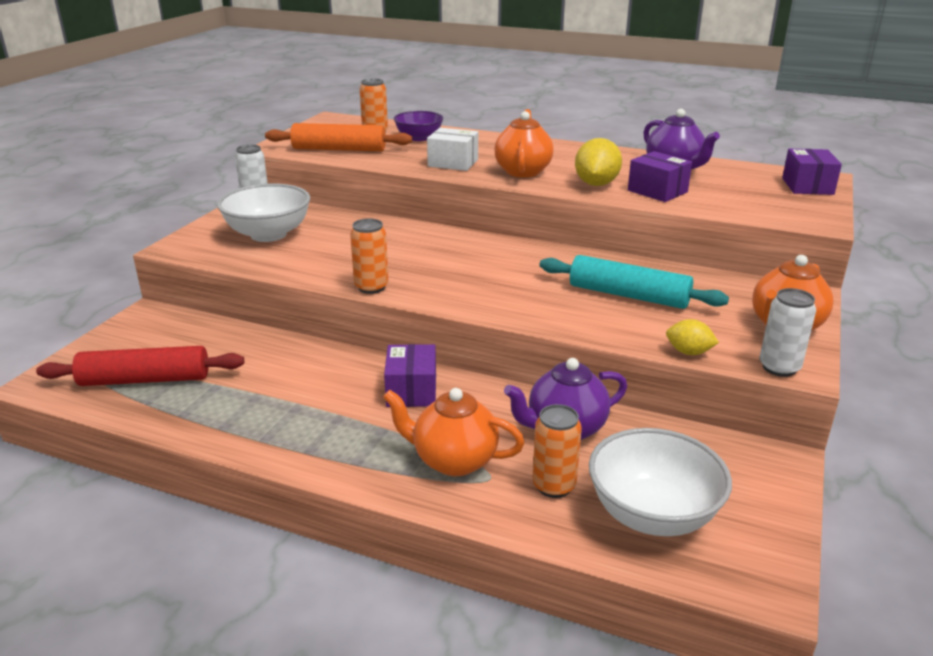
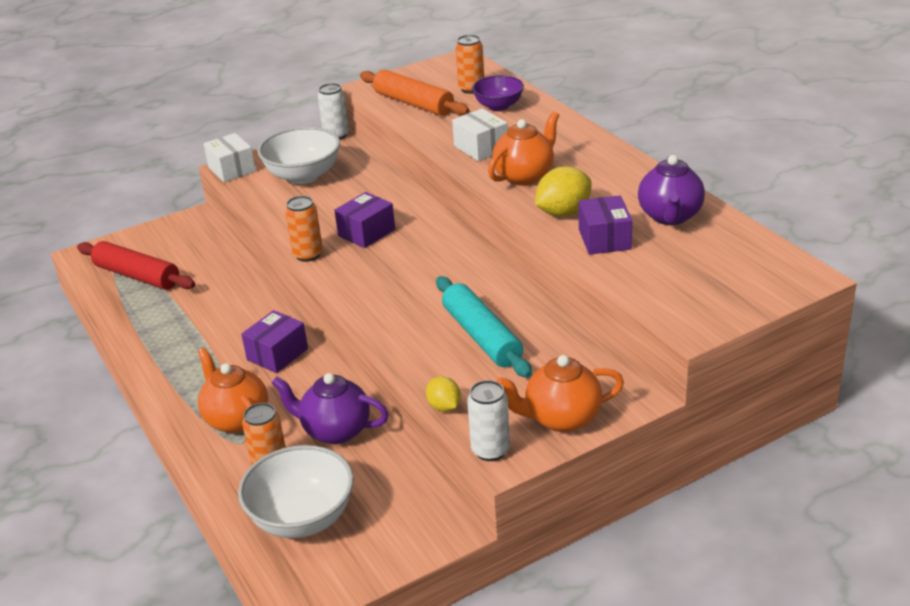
camera: 40 degrees right, 5 degrees up
purple box [782,149,842,195] -> purple box moved to [334,192,395,248]
none -> white box [203,133,256,182]

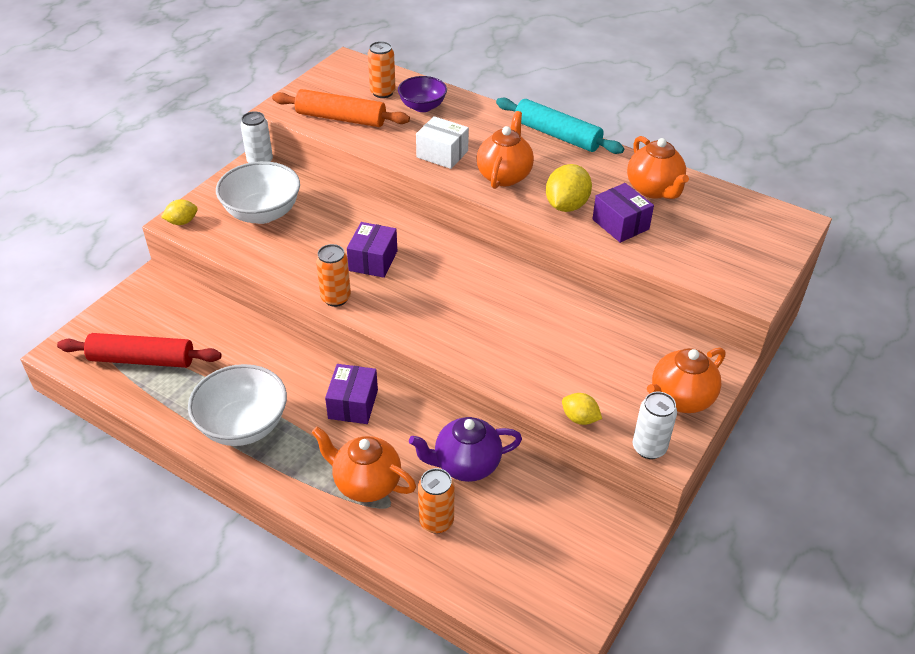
camera: 30 degrees left, 10 degrees up
white box [203,133,256,182] -> yellow lemon [161,199,198,225]
white bowl [238,445,354,538] -> white bowl moved to [188,364,287,446]
turquoise rolling pin [436,276,532,378] -> turquoise rolling pin moved to [496,98,624,154]
purple teapot [638,155,705,225] -> orange teapot [627,136,689,199]

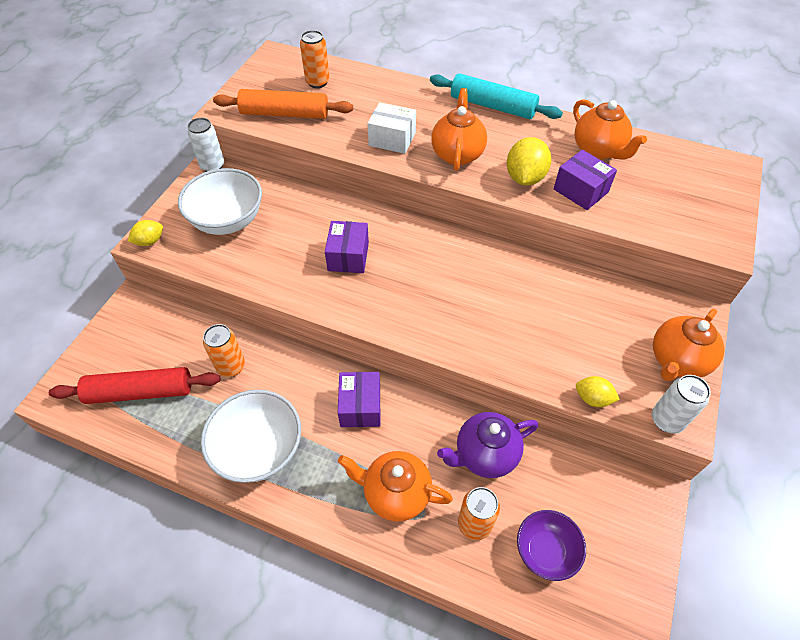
camera: 10 degrees left, 10 degrees up
orange can [316,244,351,307] -> orange can moved to [203,324,245,377]
purple bowl [398,76,447,112] -> purple bowl moved to [517,510,586,581]

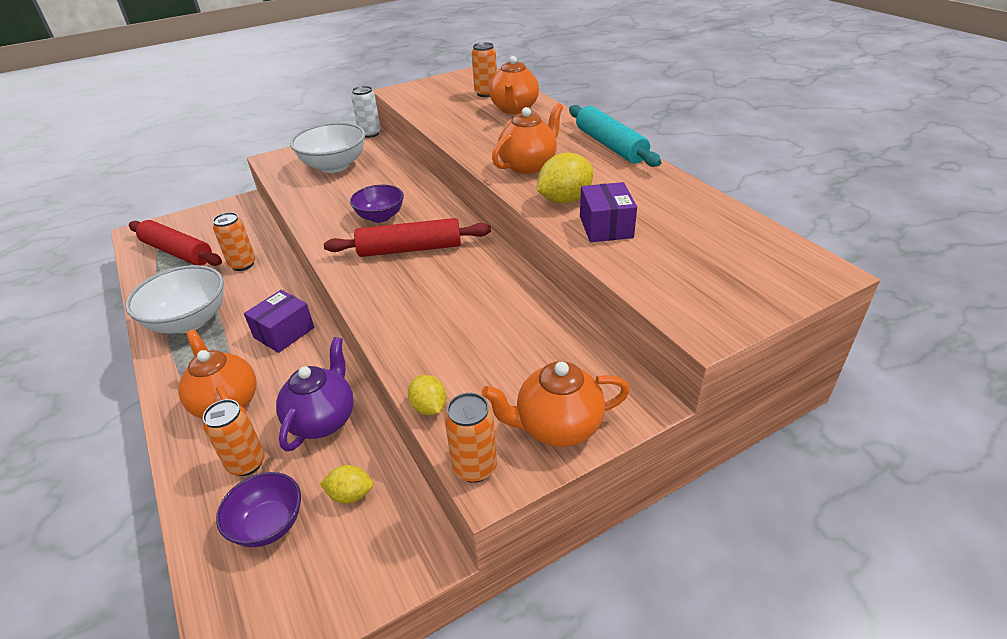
camera: 40 degrees right, 15 degrees down
yellow lemon [128,220,163,246] -> yellow lemon moved to [320,465,373,504]
orange rolling pin [213,89,353,119] -> none
purple box [325,221,369,273] -> purple bowl [350,185,404,223]
white box [367,102,416,154] -> none
purple teapot [437,412,538,478] -> purple teapot turned 90 degrees clockwise [276,337,354,451]
orange teapot [573,99,647,160] -> orange teapot moved to [489,56,539,114]
white can [652,375,711,434] -> orange can [444,393,497,483]
none -> red rolling pin [324,218,491,257]

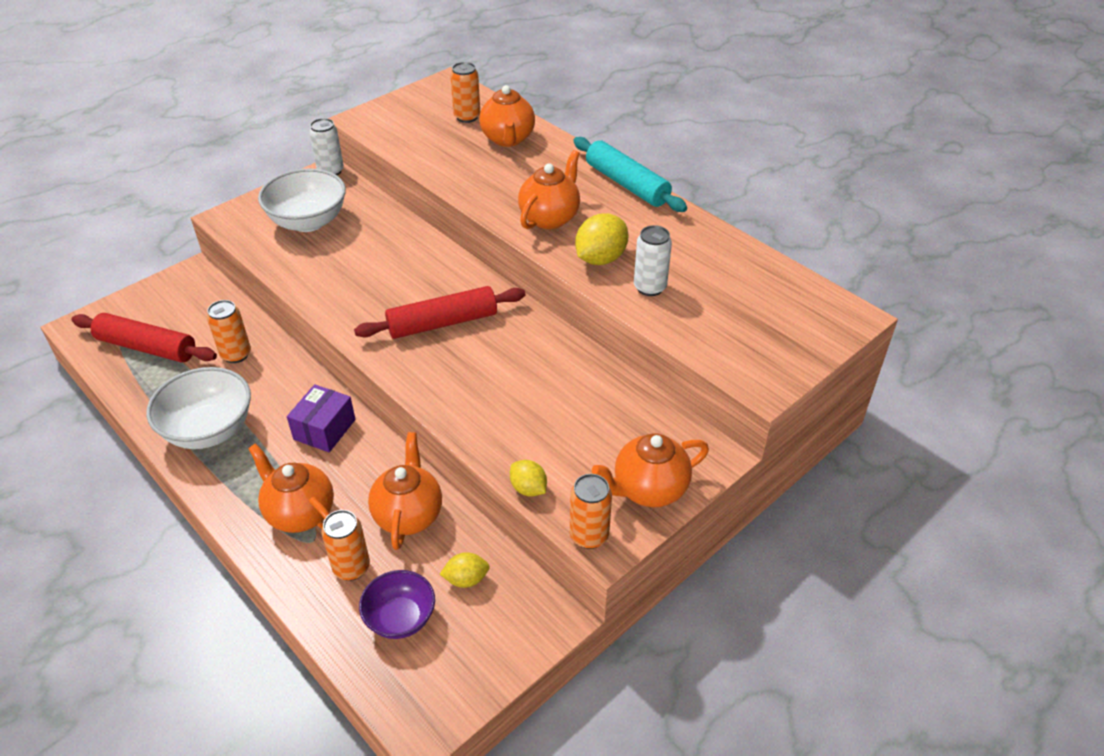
camera: 15 degrees left, 5 degrees up
purple teapot [276,337,354,451] -> orange teapot [368,432,442,550]
purple bowl [350,185,404,223] -> none
purple box [580,182,637,242] -> white can [634,225,672,296]

